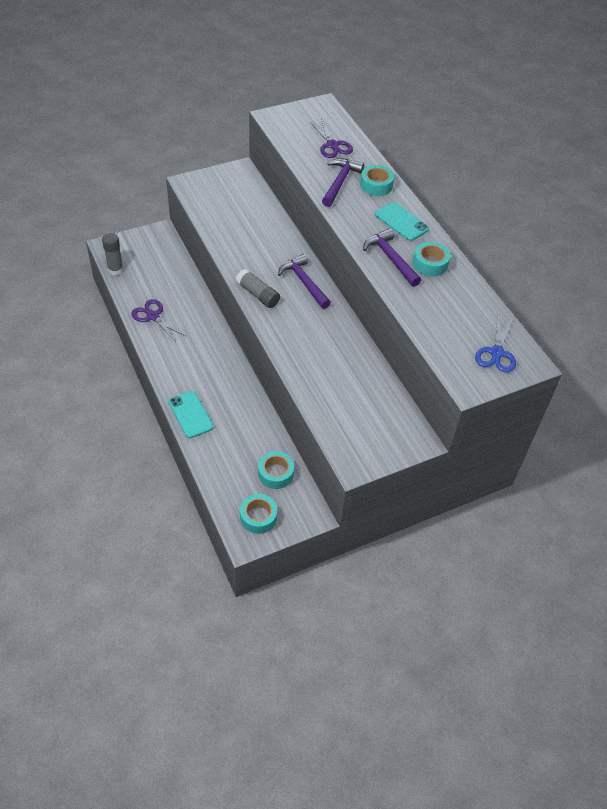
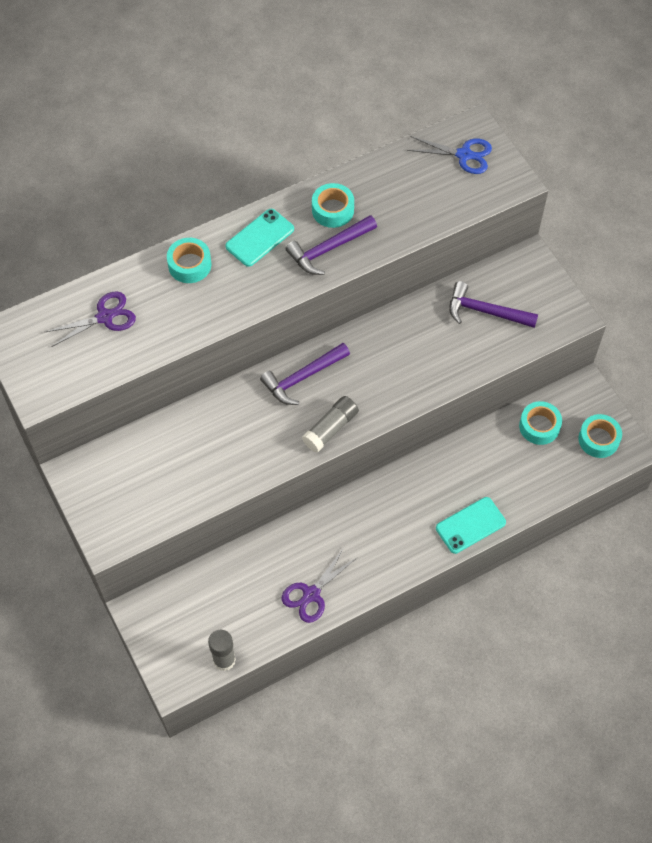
camera: 90 degrees left, 10 degrees up
purple hammer [322,158,364,207] -> purple hammer moved to [449,281,538,328]

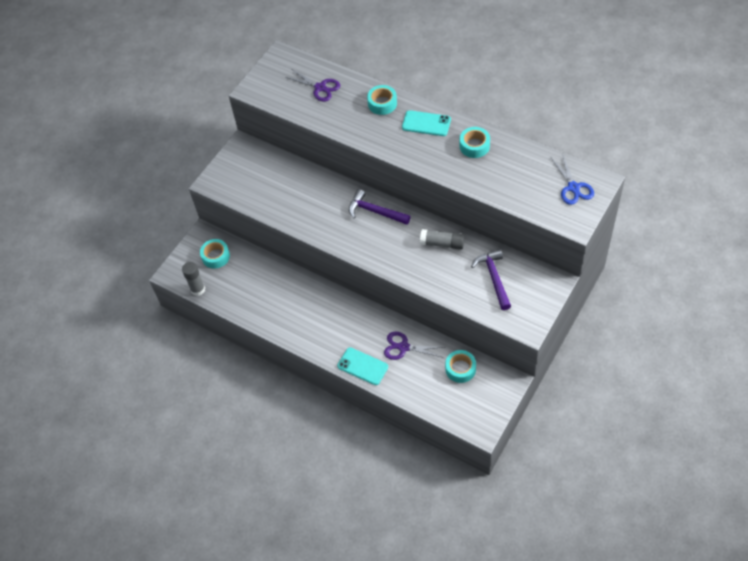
camera: 65 degrees right, 5 degrees down
purple scissors [282,548,356,623] -> purple scissors moved to [384,332,444,360]
purple hammer [286,215,377,275] -> none
grey glue stick [302,396,359,453] -> grey glue stick moved to [420,229,465,250]
turquoise tape [578,414,622,458] -> turquoise tape moved to [200,239,230,268]

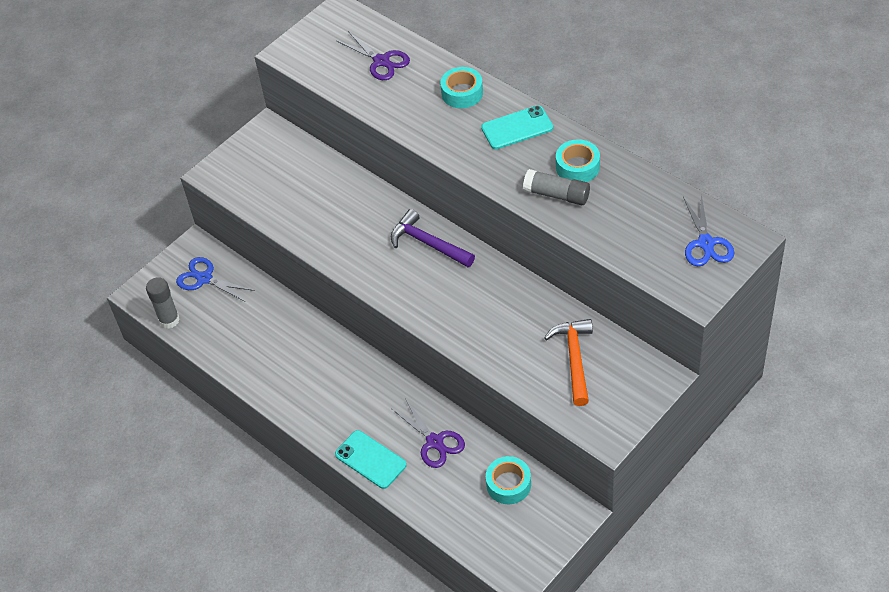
camera: 10 degrees right, 5 degrees down
turquoise tape [200,239,230,268] -> blue scissors [176,257,255,301]
purple scissors [384,332,444,360] -> purple scissors turned 150 degrees counterclockwise [391,399,465,468]
turquoise phone [402,110,451,136] -> turquoise phone turned 45 degrees counterclockwise [481,105,553,149]
grey glue stick [420,229,465,250] -> grey glue stick moved to [523,169,590,205]
purple hammer [471,249,511,310] -> orange hammer [544,319,593,406]

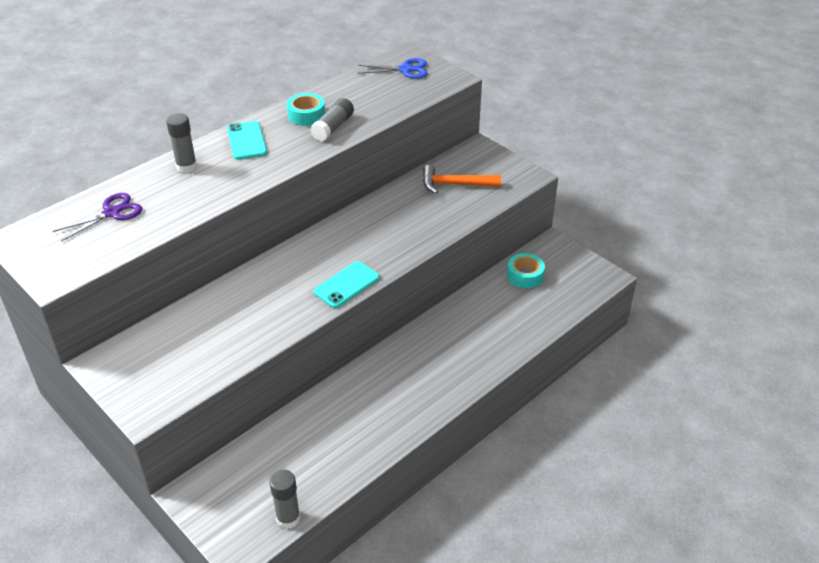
camera: 90 degrees left, 10 degrees down
blue scissors [176,257,255,301] -> none
turquoise phone [335,430,407,489] -> turquoise phone moved to [313,261,380,308]
purple hammer [391,209,475,267] -> none
purple scissors [391,399,465,468] -> none
turquoise tape [440,67,483,108] -> grey glue stick [166,113,197,173]

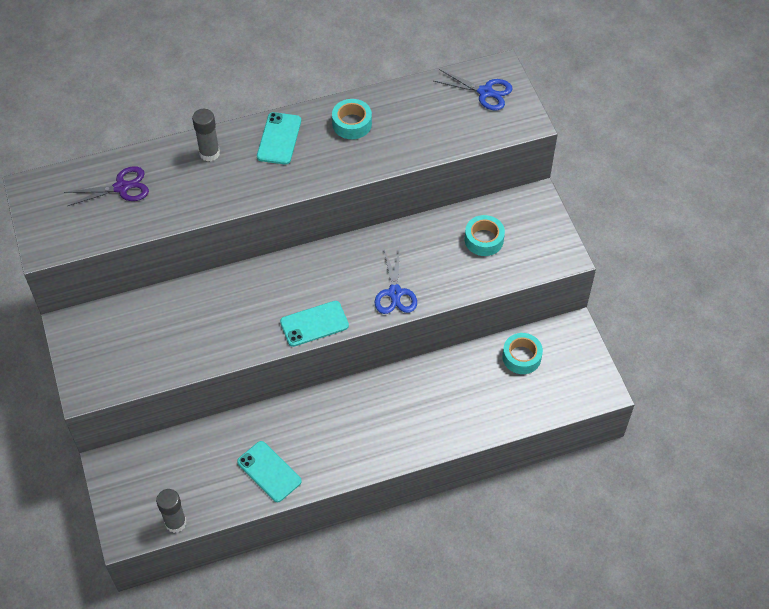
camera: 25 degrees right, 15 degrees up
grey glue stick [310,98,354,141] -> none
orange hammer [423,165,501,194] -> turquoise tape [465,215,505,256]
none -> turquoise phone [237,441,302,502]
none -> blue scissors [375,247,417,314]

